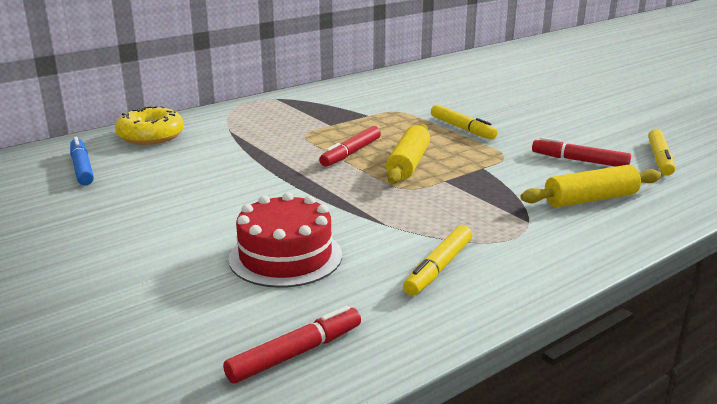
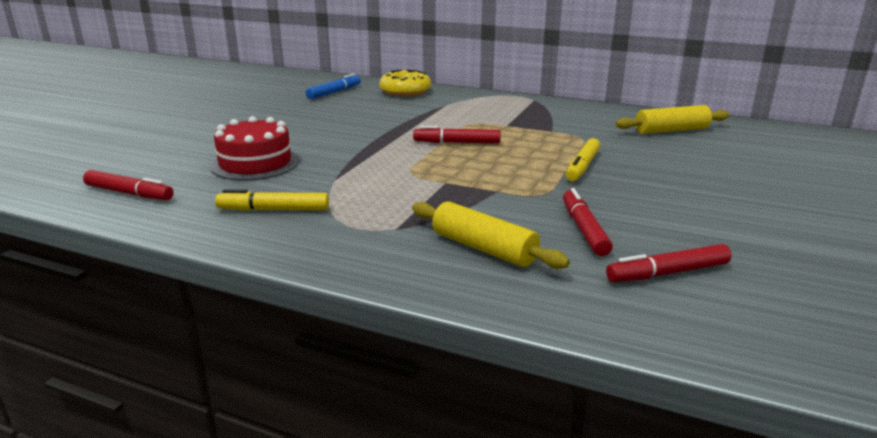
camera: 60 degrees right, 0 degrees up
yellow rolling pin [386,124,430,184] -> yellow rolling pin moved to [616,105,730,134]
yellow marker [648,129,675,175] -> red marker [606,244,731,282]

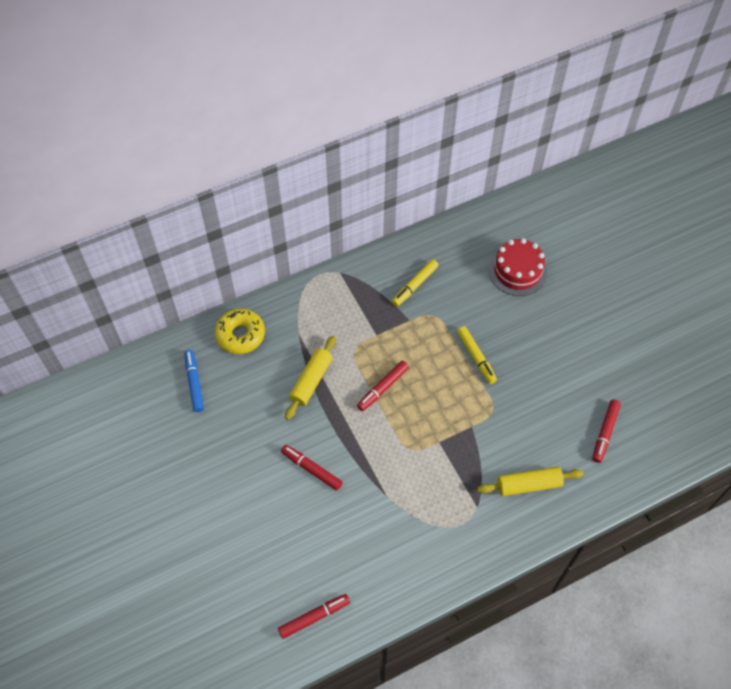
camera: 50 degrees left, 35 degrees up
red cake [210,116,299,180] -> red cake moved to [489,238,547,296]
yellow marker [215,189,329,211] -> yellow marker moved to [392,259,438,306]
red marker [563,188,613,256] -> red marker moved to [281,445,343,491]
yellow rolling pin [616,105,730,134] -> yellow rolling pin moved to [285,336,336,420]

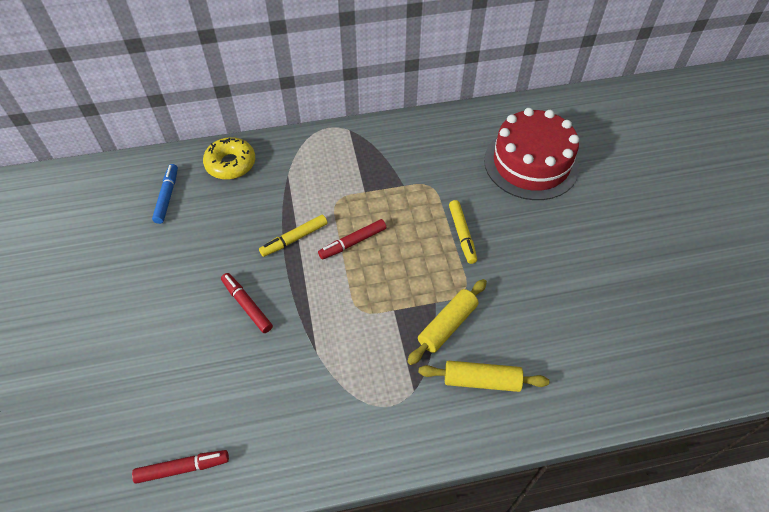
camera: 15 degrees right, 5 degrees down
yellow rolling pin [285,336,336,420] -> yellow rolling pin moved to [407,279,487,365]
yellow marker [392,259,438,306] -> yellow marker moved to [259,215,328,257]
red cake [489,238,547,296] -> red cake [484,108,579,200], size x1.52
red marker [592,400,621,463] -> none

